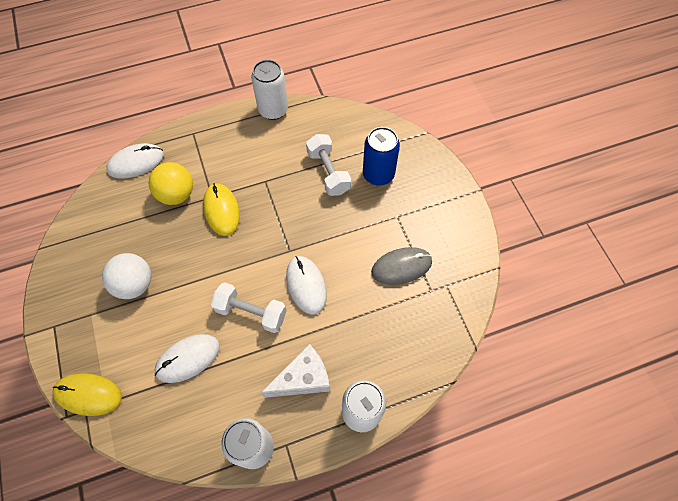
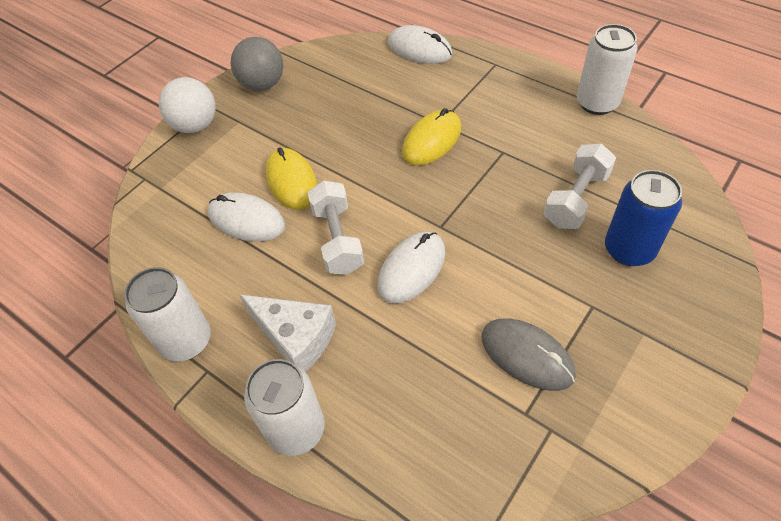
camera: 60 degrees right, 10 degrees down
yellow mouse [52,373,122,416] -> yellow mouse moved to [265,147,317,210]
white ball [102,253,151,299] -> white ball moved to [159,77,216,133]
yellow ball [149,162,193,205] -> none
none -> grey ball [230,37,283,91]

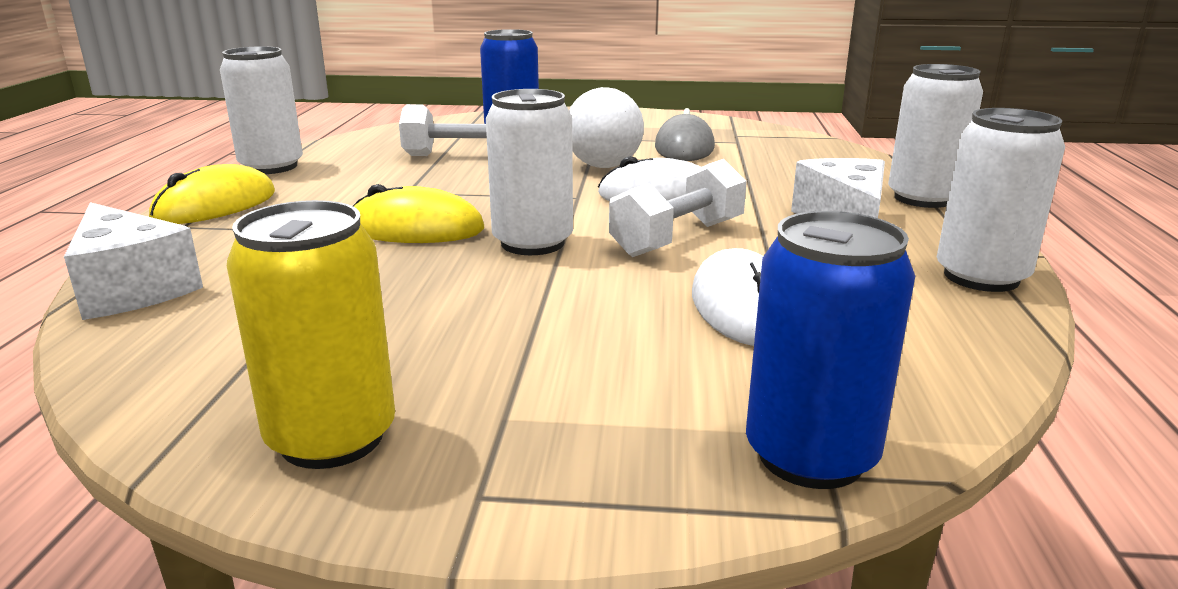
camera: 125 degrees left, 30 degrees down
white ball [159,77,216,133] -> white ball moved to [569,87,644,168]
grey ball [230,37,283,91] -> yellow can [227,200,395,469]
yellow mouse [265,147,317,210] -> yellow mouse moved to [149,164,275,224]
white mouse [388,25,453,64] -> white cheese [64,202,203,320]
none -> white can [486,89,573,255]
none -> blue can [746,211,915,489]

